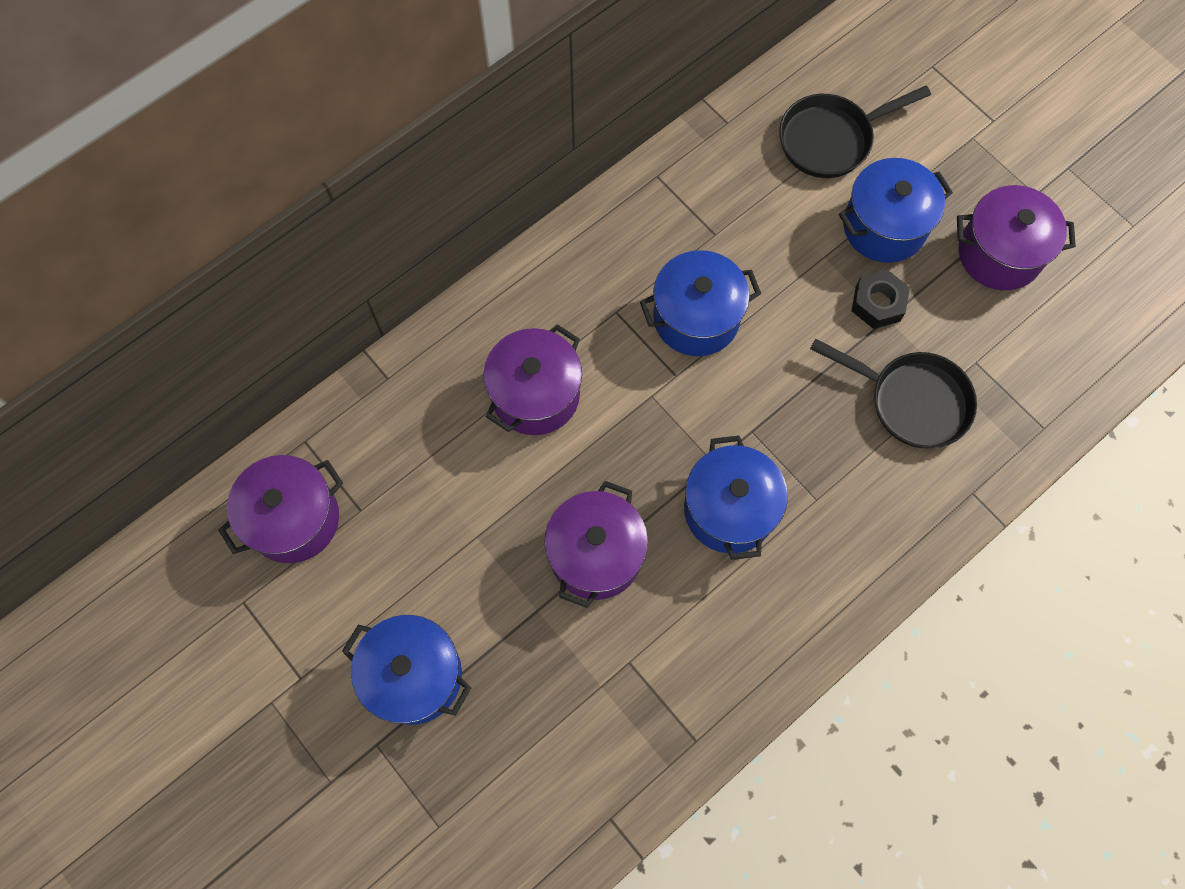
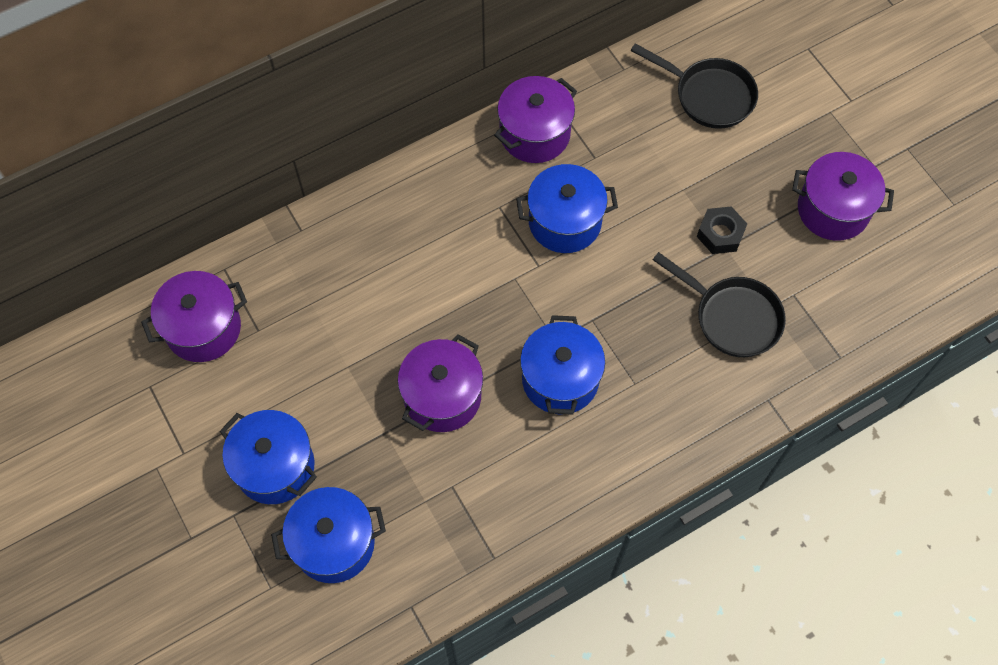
camera: 10 degrees right, 5 degrees down
purple pot [483,324,582,435] -> purple pot moved to [494,76,577,163]
black pan [779,86,931,178] -> black pan turned 135 degrees counterclockwise [631,43,758,129]
blue pot [839,158,953,263] -> blue pot moved to [271,487,386,583]

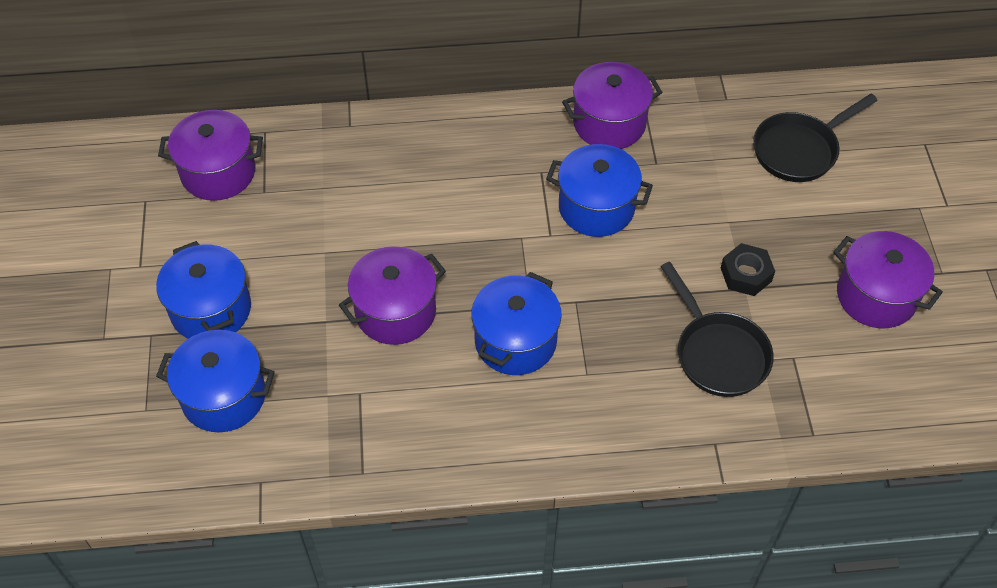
camera: 25 degrees right, 10 degrees down
black pan [631,43,758,129] -> black pan turned 90 degrees clockwise [754,94,878,182]

